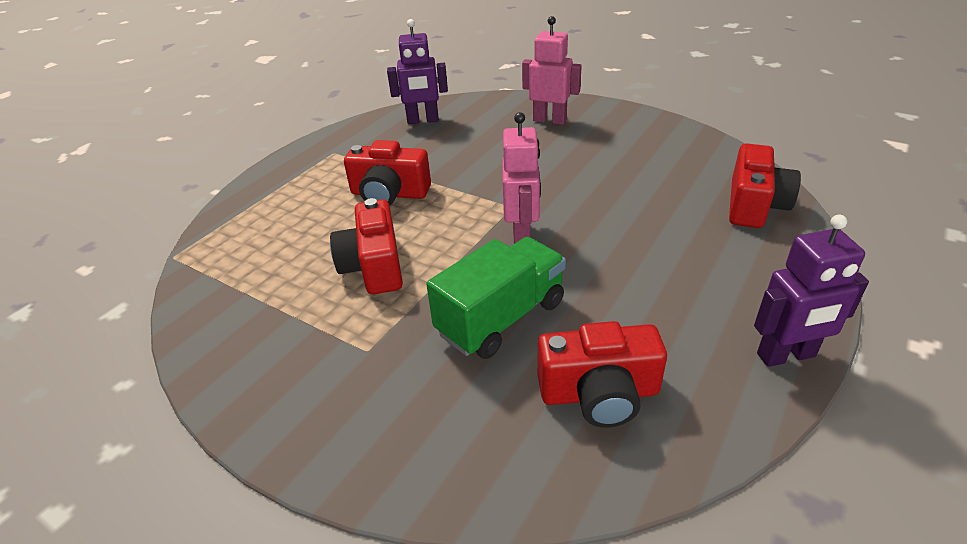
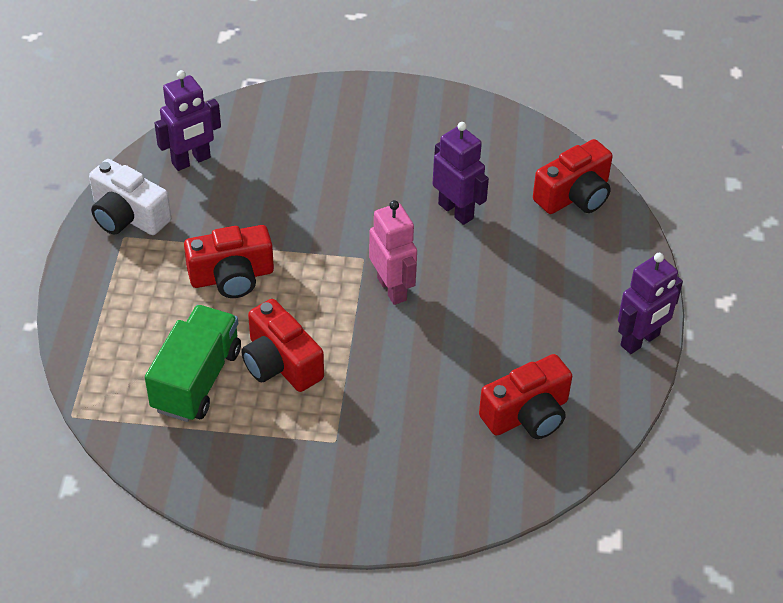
camera: 30 degrees left, 10 degrees up
green truck [426,237,566,359] -> green truck moved to [145,305,241,422]
pink robot [522,16,582,125] -> none
red camera [729,143,801,228] -> red camera turned 60 degrees clockwise [533,139,613,214]
none -> white camera [89,159,171,235]
none -> purple robot [433,122,489,225]

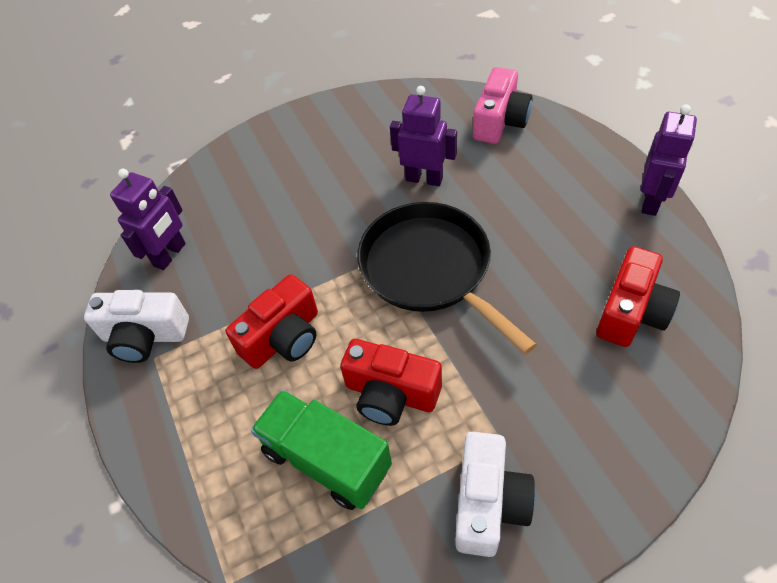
camera: 25 degrees left, 5 degrees up
green truck [145,305,241,422] -> green truck turned 45 degrees counterclockwise [251,390,392,510]
pink robot [369,200,417,305] -> black pan [357,202,537,355]
red camera [533,139,613,214] -> pink camera [473,67,532,144]
none -> white camera [455,432,535,557]

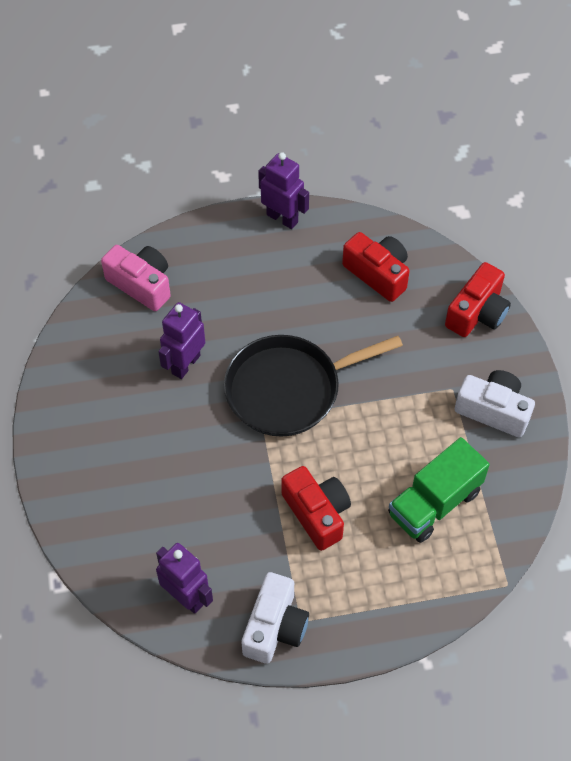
camera: 80 degrees left, 5 degrees up
red camera [340,339,442,426] -> red camera moved to [445,262,511,337]

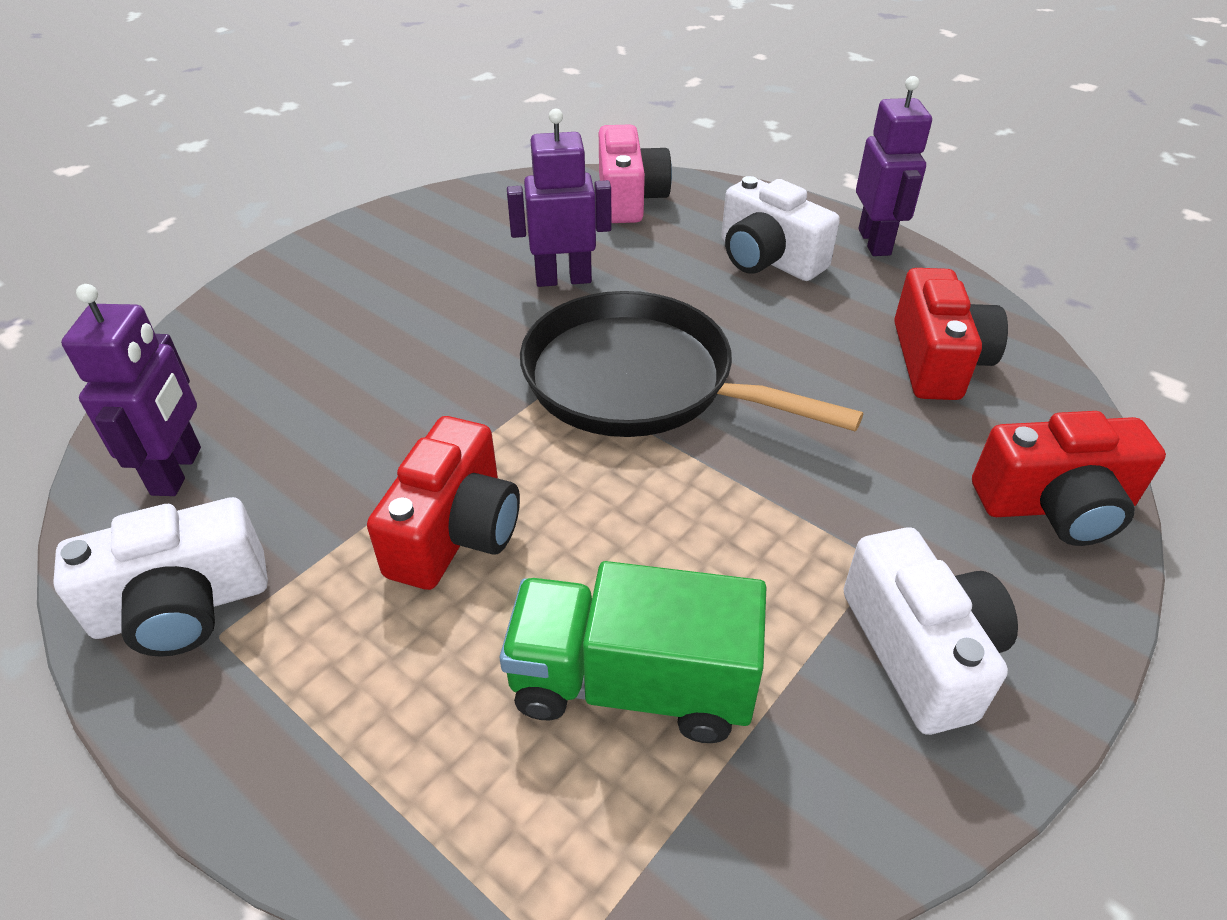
camera: 50 degrees right, 15 degrees down
none -> white camera [721,176,840,281]

